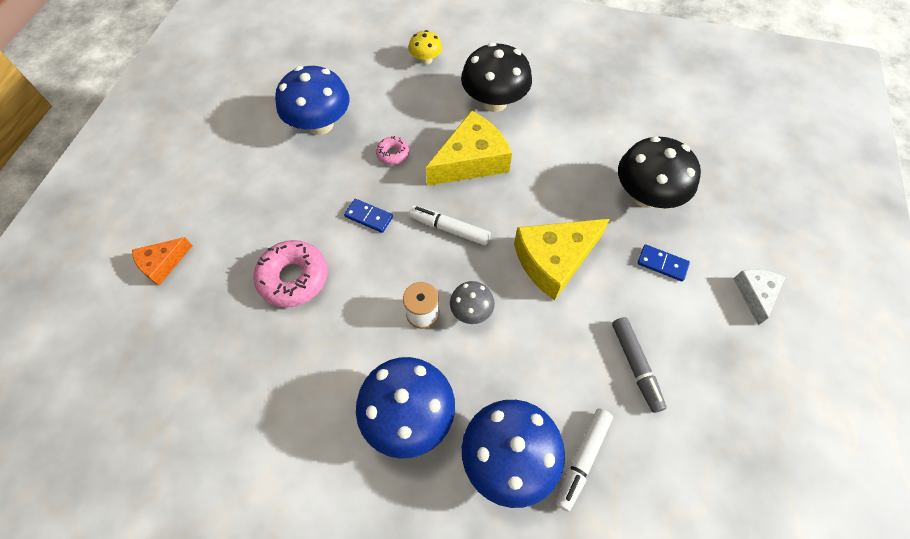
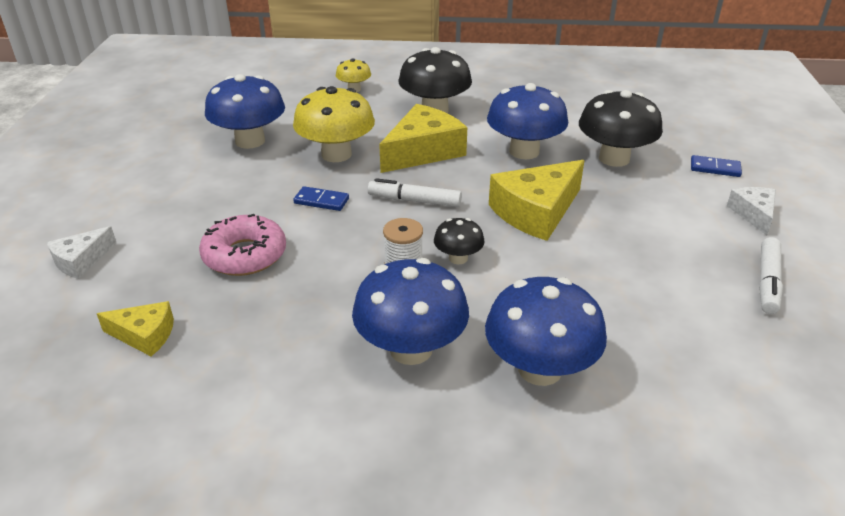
camera: 10 degrees left, 25 degrees down
orange cheese [132,237,193,285] -> white cheese [47,226,116,279]
pink donut [376,136,409,165] -> yellow mushroom [293,86,375,162]
grey mushroom [450,281,495,324] -> black mushroom [434,218,485,264]
white marker [556,408,613,512] -> white marker moved to [759,237,783,314]
grey marker [612,317,667,413] -> none
blue domino [637,244,690,281] -> blue domino moved to [691,155,742,177]
none -> yellow cheese [97,301,174,357]
none -> blue mushroom [487,83,568,159]

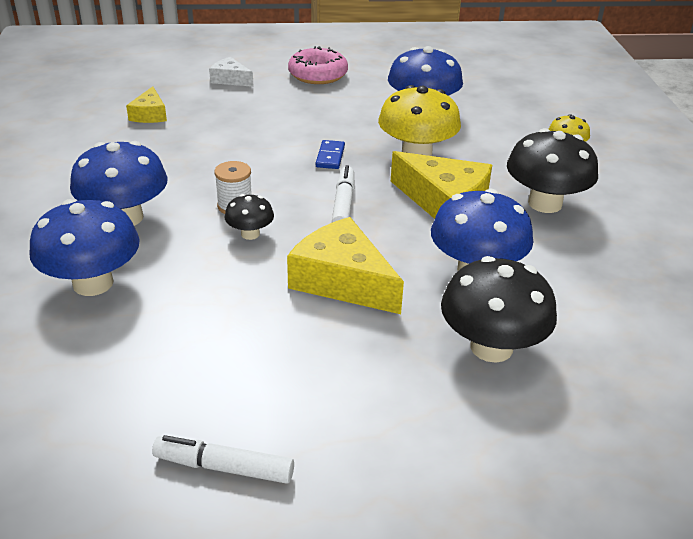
camera: 80 degrees right, 0 degrees up
pink donut [199,214,286,276] -> pink donut moved to [288,46,348,84]
blue domino [691,155,742,177] -> none
white cheese [727,187,776,235] -> none

